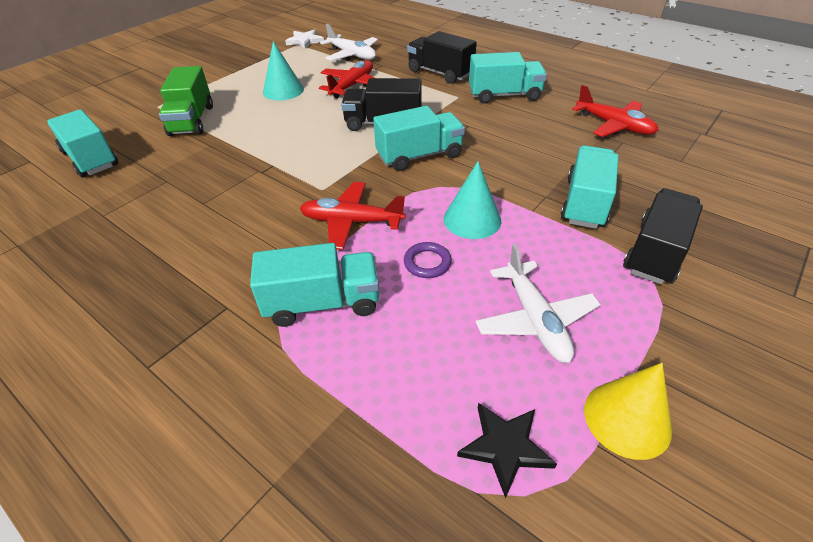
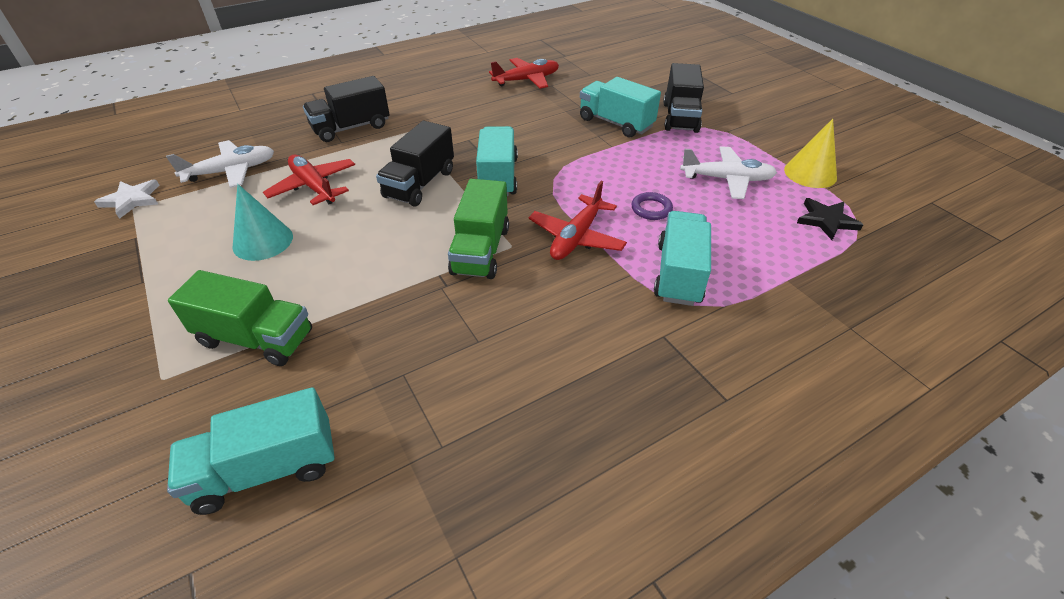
camera: 70 degrees left, 0 degrees up
turquoise cone [443,161,501,239] -> none
turquoise truck [469,52,547,103] -> none
black truck [623,188,703,284] -> black truck turned 135 degrees counterclockwise [663,63,704,133]
none -> green truck [448,179,509,279]

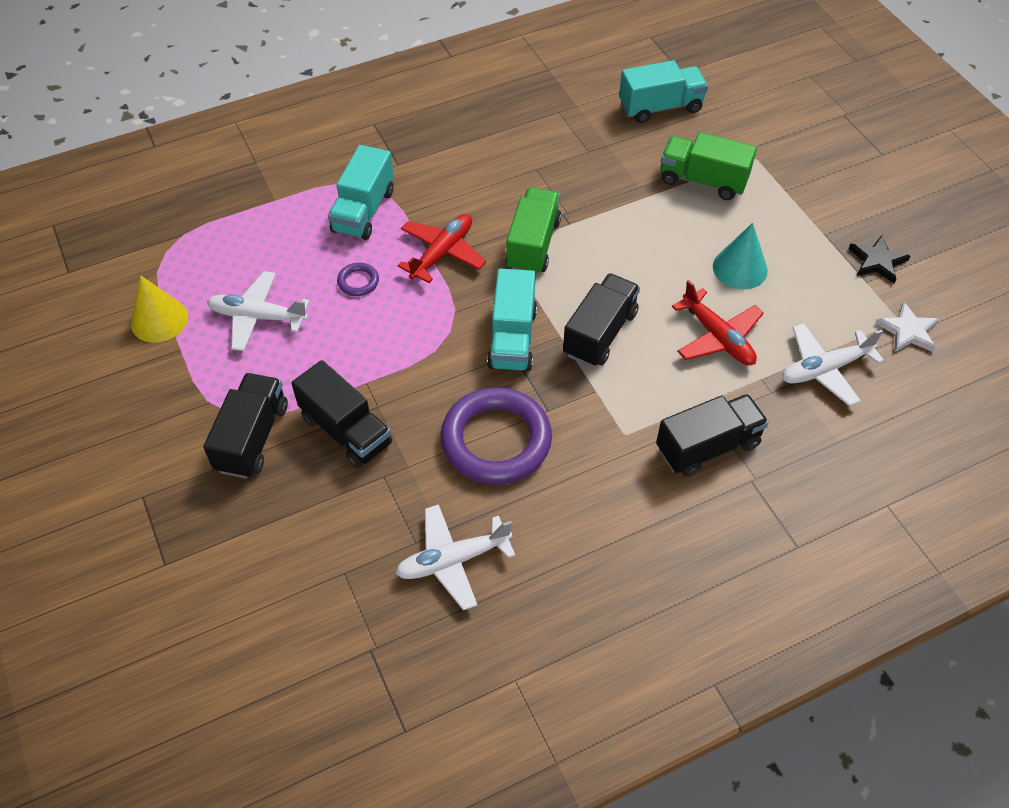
camera: 175 degrees left, 10 degrees up
red plane [489,58,559,89] -> white plane [395,504,515,610]
turquoise truck [580,77,661,138] -> black truck [291,360,392,469]
black star [797,198,863,240] -> black star moved to [849,235,910,283]
none -> purple ring [441,387,552,485]

